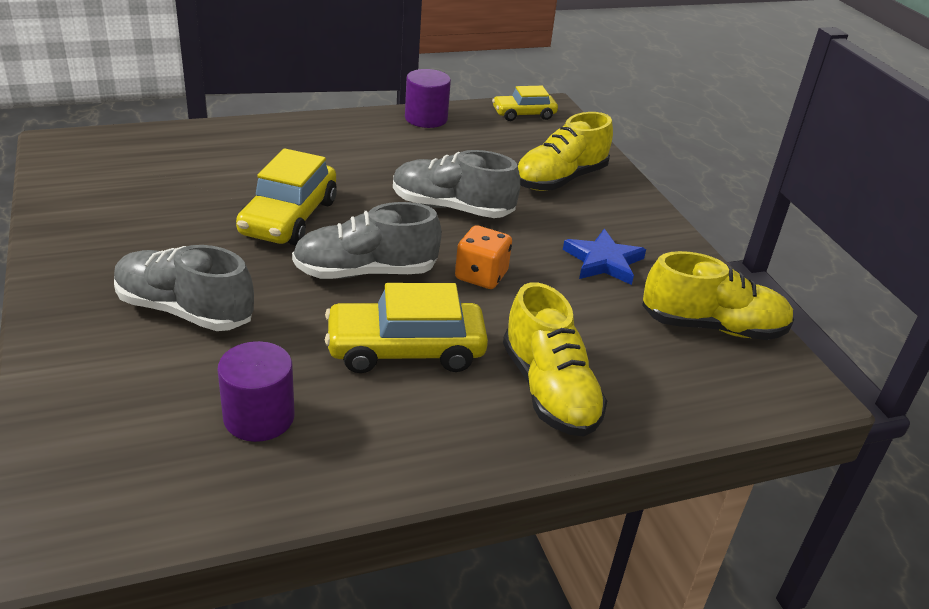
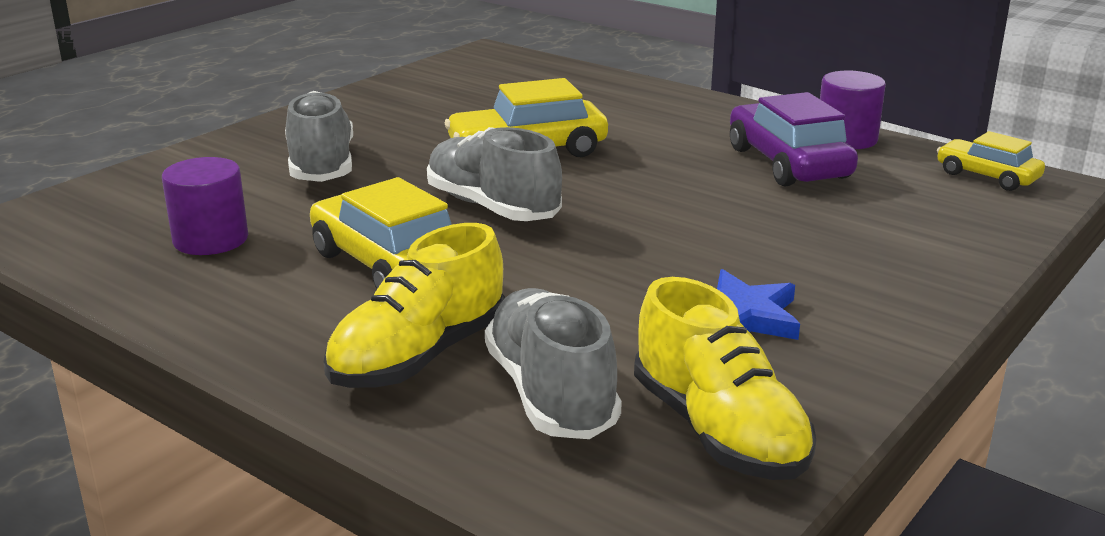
camera: 60 degrees right, 10 degrees down
grey shoe [393,150,520,218] -> grey shoe moved to [485,288,622,439]
orange dice [455,225,512,289] -> none
yellow shoe [518,112,613,191] -> none
none -> purple car [730,92,858,186]

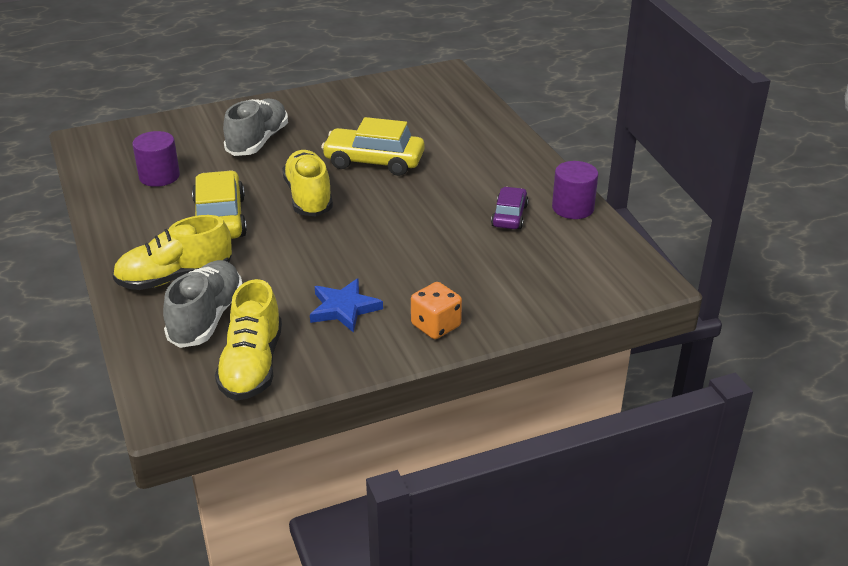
camera: 30 degrees right, 10 degrees up
grey shoe [427,127,562,221] -> yellow shoe [282,150,333,217]
purple car [730,92,858,186] -> purple car [491,187,528,229], size x0.60
yellow car [937,131,1045,191] -> none
none -> orange dice [411,282,462,339]

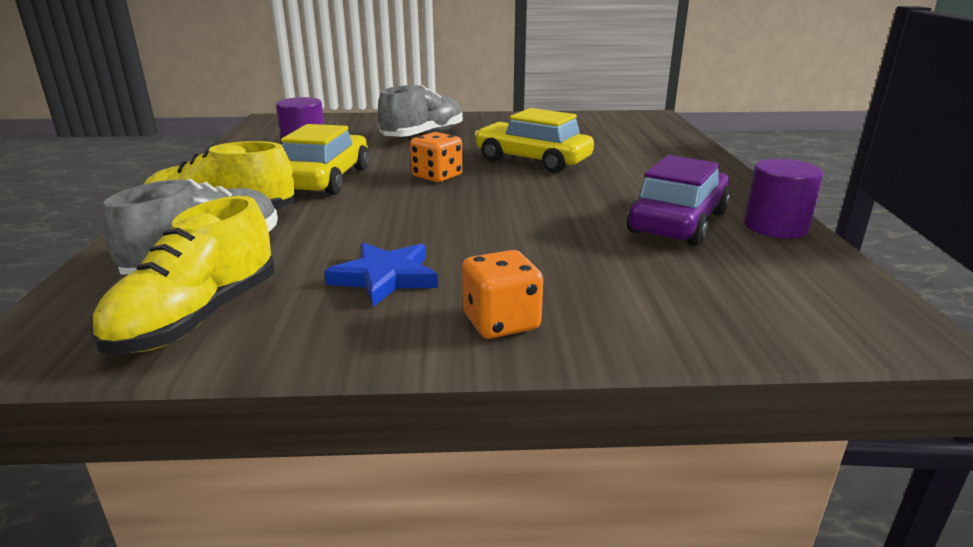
camera: 20 degrees right, 10 degrees down
yellow shoe [282,150,333,217] -> orange dice [410,132,463,182]
purple car [491,187,528,229] -> purple car [627,155,731,246], size x1.65

